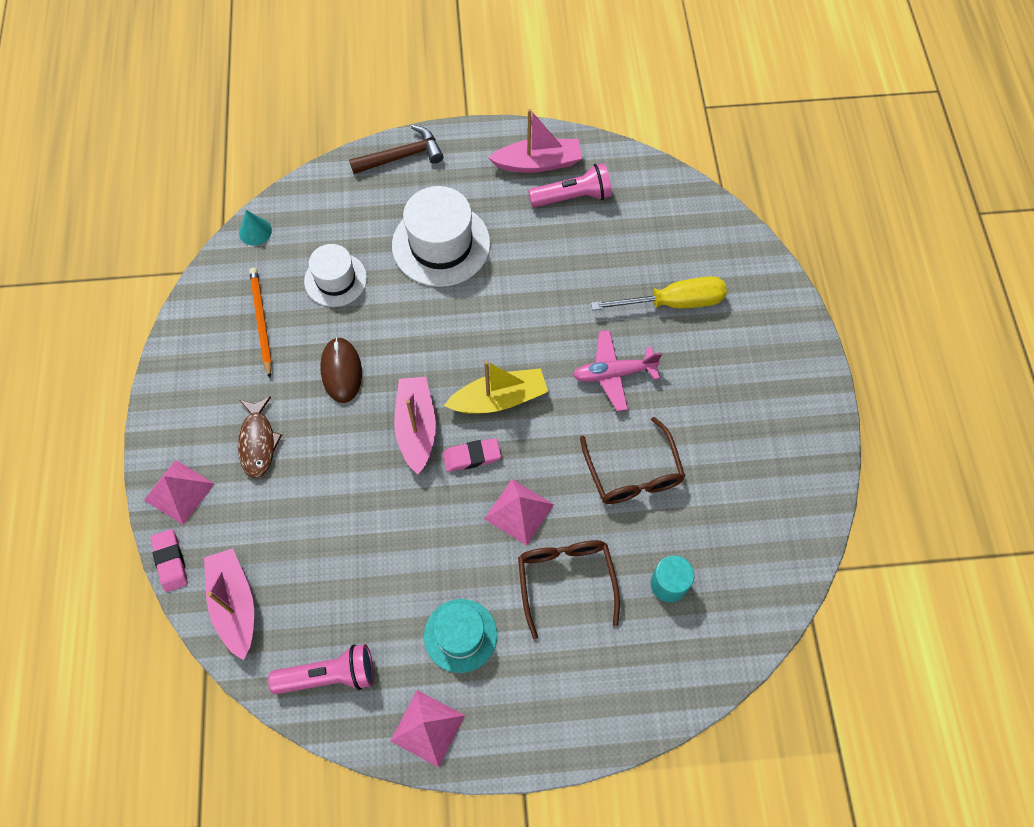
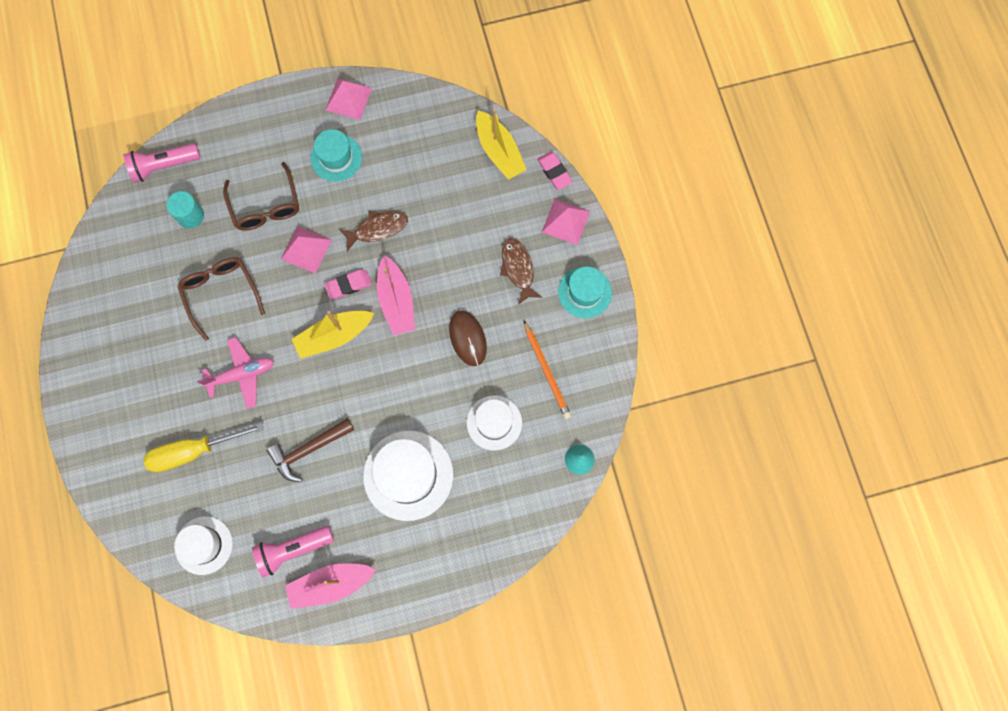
camera: 170 degrees right, 10 degrees up
pink boat [204,548,254,660] -> yellow boat [476,109,527,180]
pink flashlight [268,644,374,694] -> pink flashlight moved to [123,143,201,183]
brown hammer [349,125,444,174] -> brown hammer moved to [267,418,354,482]
none -> white hat [174,516,233,575]
none -> brown fish [339,211,408,251]
none -> turquoise hat [558,267,612,318]

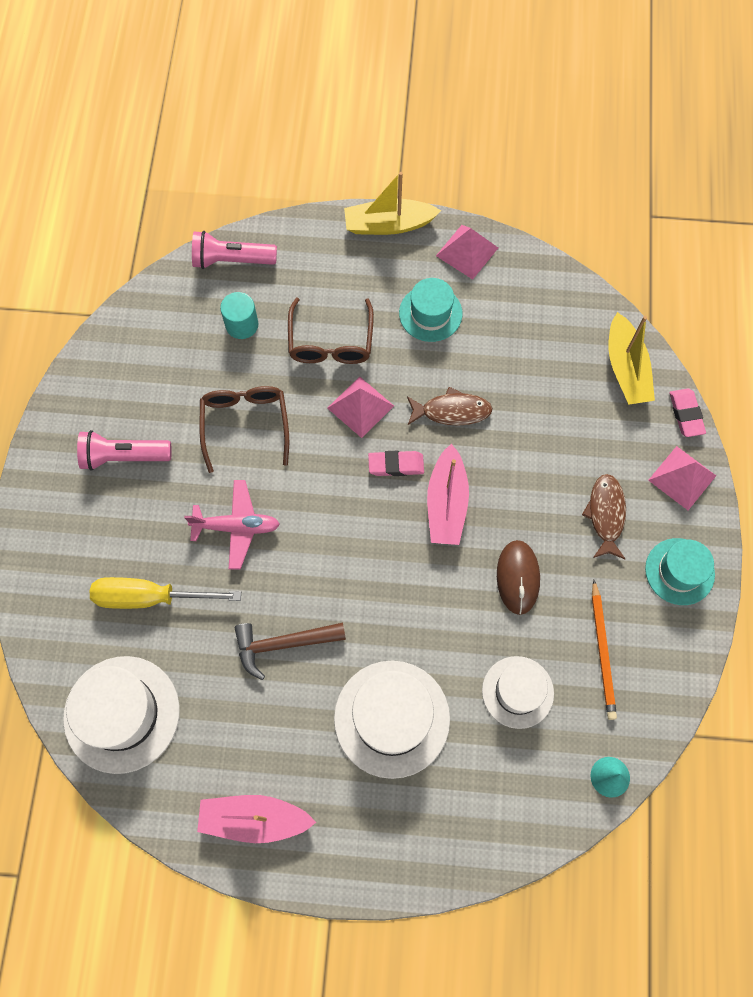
camera: 20 degrees right, 5 degrees down
white hat [174,516,233,575] -> white hat [63,656,180,774], size x1.60
pink flashlight [252,526,334,577] -> pink flashlight moved to [77,430,172,471]
yellow boat [292,311,374,359] -> yellow boat moved to [344,172,441,235]

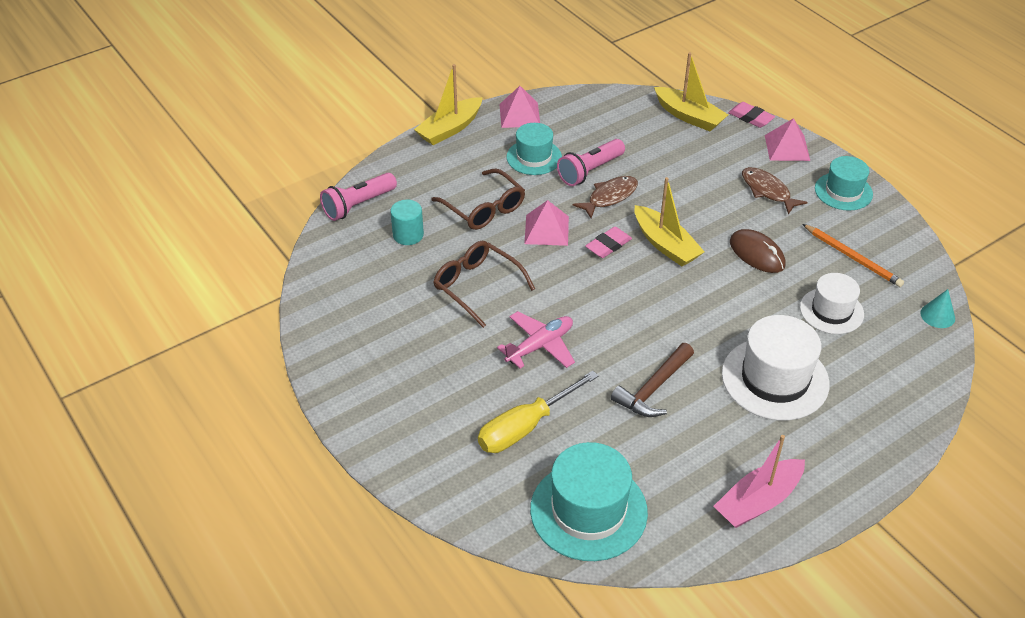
camera: 40 degrees left, 25 degrees down
white hat [63,656,180,774] -> turquoise hat [530,442,648,561]
pink flashlight [77,430,172,471] -> pink flashlight moved to [557,139,625,186]
pink boat [427,444,469,545] -> yellow boat [634,177,705,267]

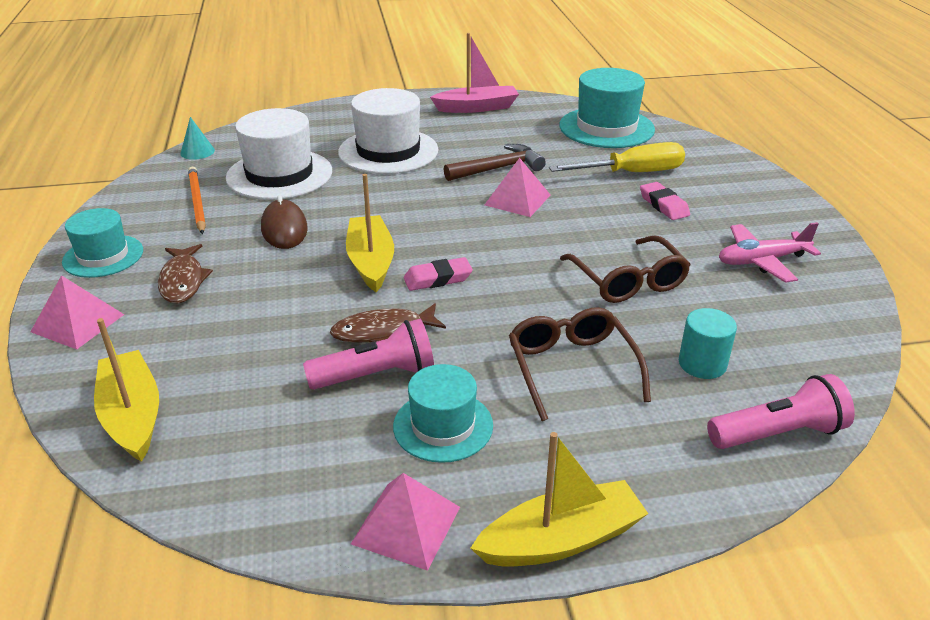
camera: 155 degrees left, 10 degrees down
pink plane [497,311,575,369] -> pink plane moved to [719,222,821,283]
pink pyramid [524,200,569,246] -> pink pyramid moved to [485,158,550,217]
pink eraser [728,102,775,128] -> pink eraser moved to [640,182,690,220]
white hat [800,273,864,334] -> white hat [226,108,332,200], size x1.60

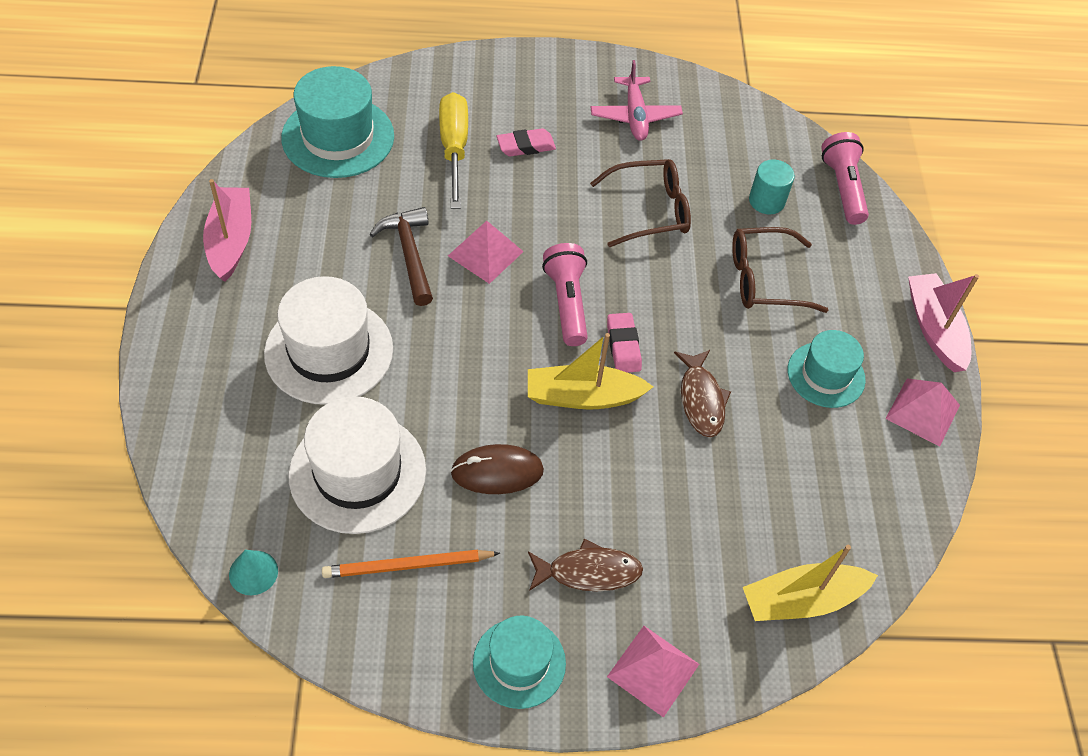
camera: 85 degrees left, 20 degrees up
pink flashlight [303,319,434,390] -> pink flashlight moved to [542,243,588,346]
yellow boat [470,432,648,567] -> pink boat [908,273,979,372]

